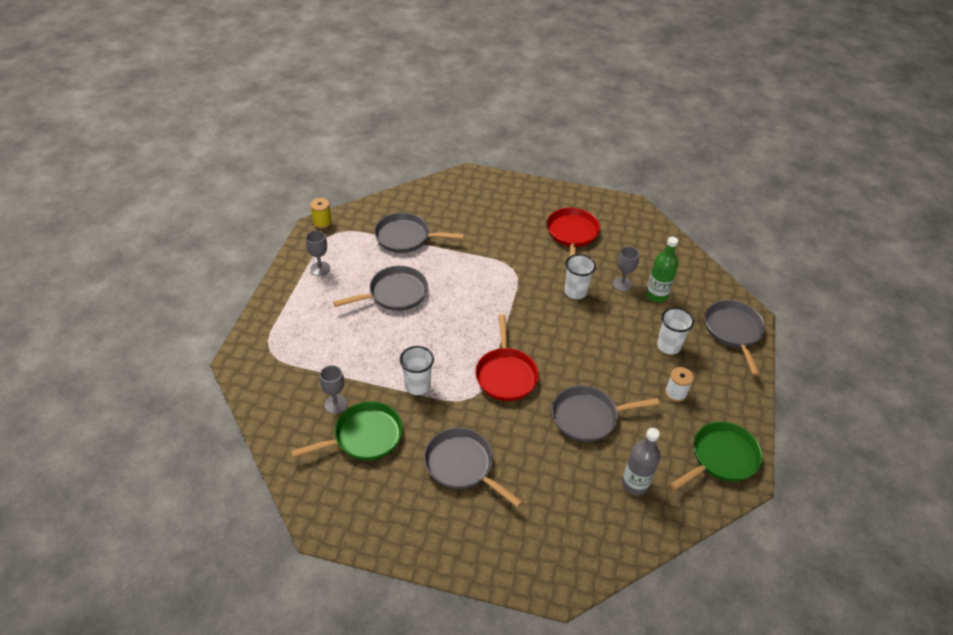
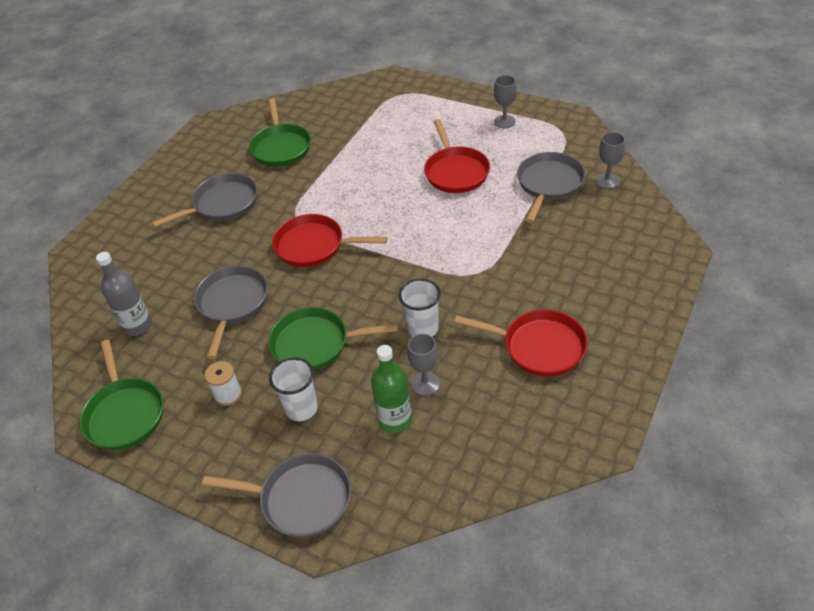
camera: 110 degrees right, 0 degrees up
yellow spool [310,198,332,229] -> none
grey goblet [320,365,347,414] -> grey goblet moved to [596,132,625,189]
grey pan [333,266,428,311] -> red pan [424,119,490,193]
white cup [400,346,434,395] -> none
none -> green pan [268,307,398,370]

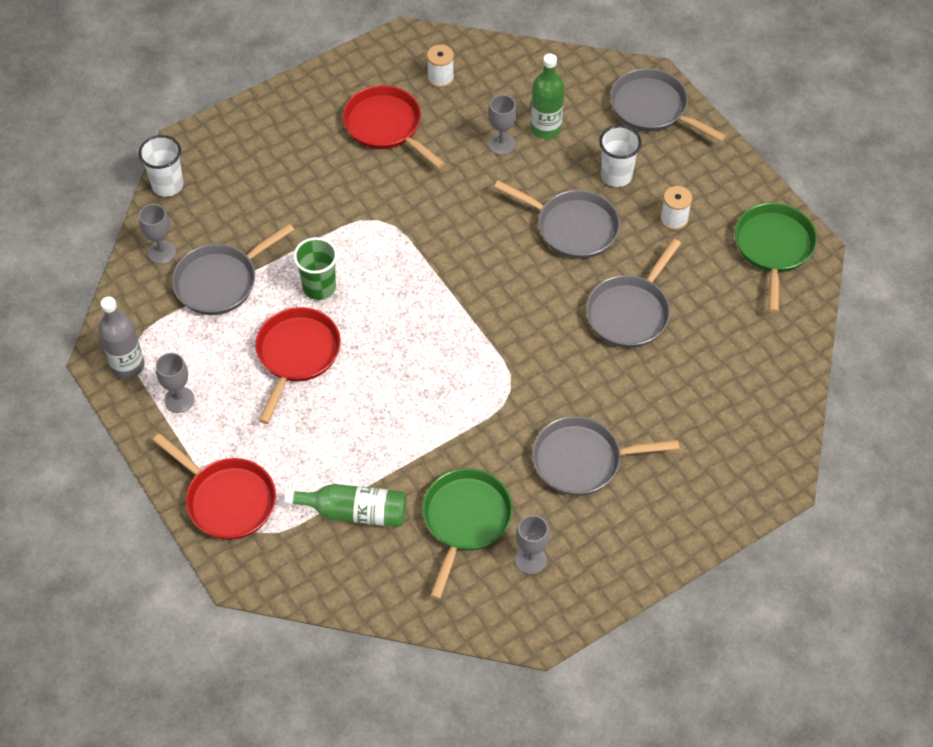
camera: 155 degrees left, 10 degrees up
grey bottle [96,252,152,336] -> grey bottle moved to [98,297,145,379]
green pan [268,307,398,370] -> grey pan [494,181,620,259]
red pan [272,214,387,267] -> red pan moved to [153,433,276,540]
white cup [399,279,441,337] -> white cup moved to [139,135,184,197]
none -> green bottle [285,484,407,527]
none -> green cup [293,237,338,300]
none -> white spool [427,44,454,88]
none -> grey goblet [515,515,549,575]

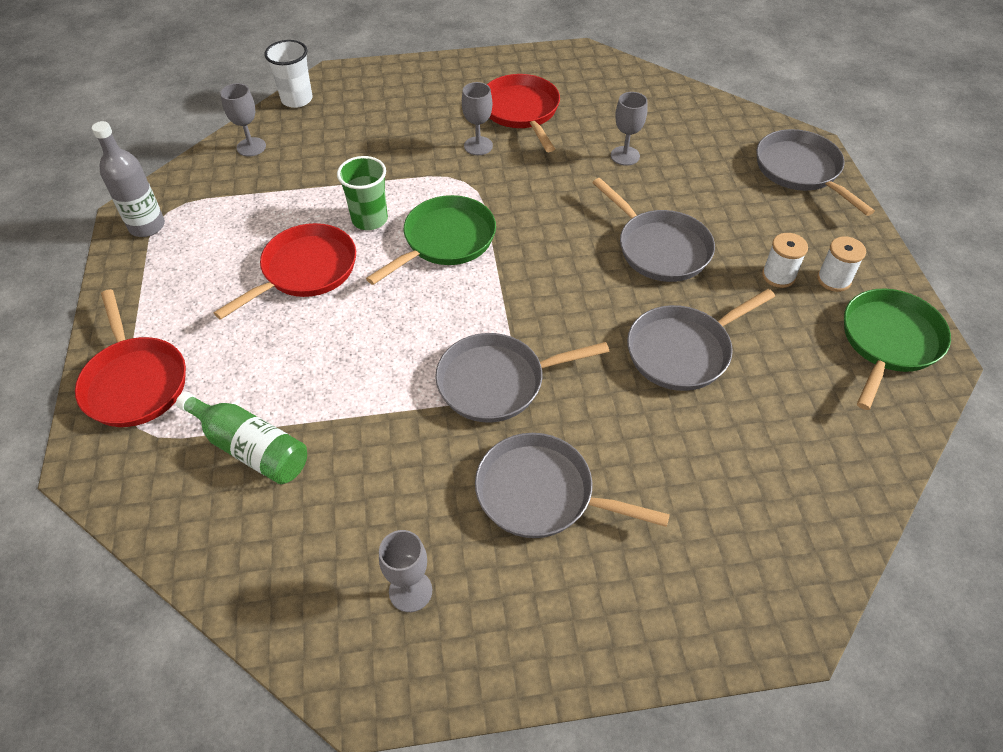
camera: 25 degrees right, 5 degrees down
grey goblet [156,353,195,413] -> grey goblet moved to [462,82,493,155]
grey pan [172,223,295,315] -> grey pan moved to [435,333,609,422]
green pan [422,468,513,600] -> green pan moved to [366,195,496,285]
white spool [427,44,454,88] -> white spool moved to [817,236,866,292]
green bottle [530,54,565,139] -> none
white cup [599,125,642,187] -> none

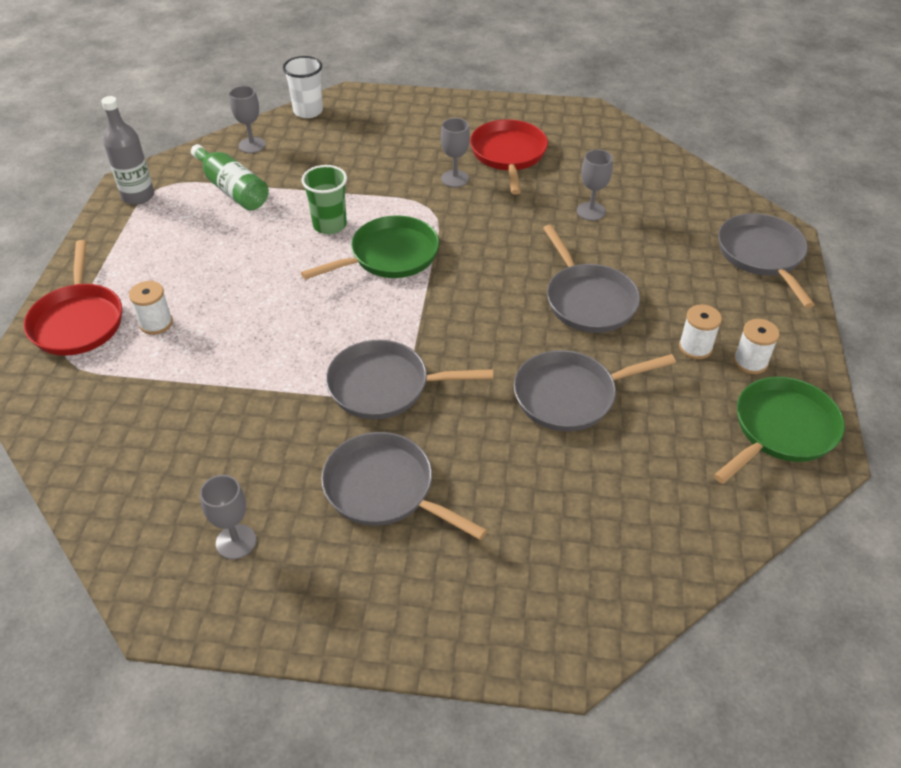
camera: 15 degrees right, 5 degrees down
green bottle [176,392,307,484] -> green bottle moved to [191,144,269,210]
red pan [214,223,356,320] -> none
none -> white spool [129,281,173,335]

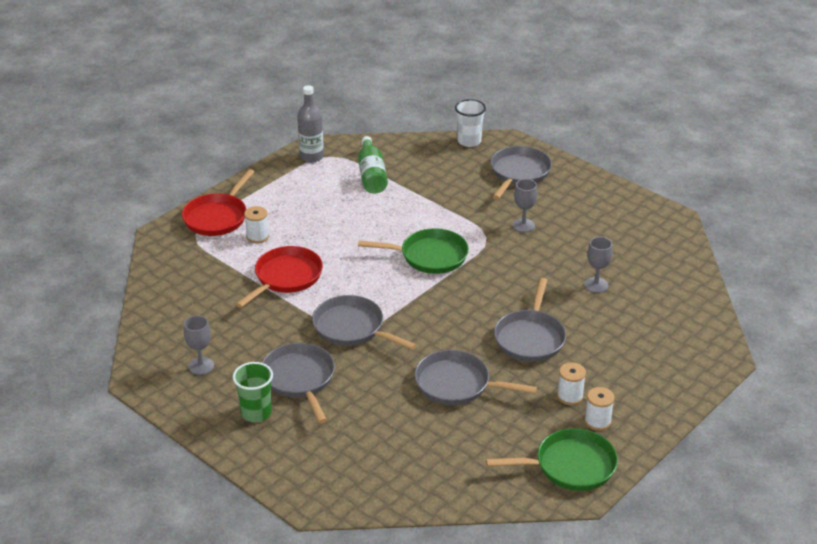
camera: 35 degrees right, 10 degrees down
grey goblet [229,86,266,153] -> none
green cup [301,165,347,234] -> green cup moved to [233,362,273,422]
red pan [470,119,548,194] -> red pan moved to [236,246,323,308]
grey pan [718,213,815,308] -> grey pan moved to [490,146,552,199]

